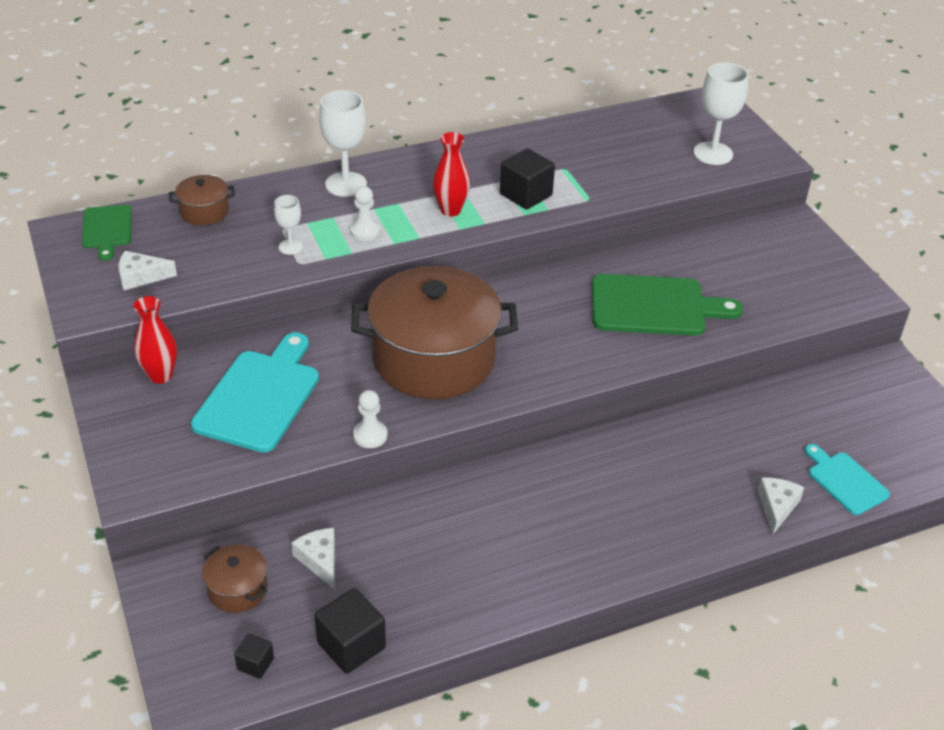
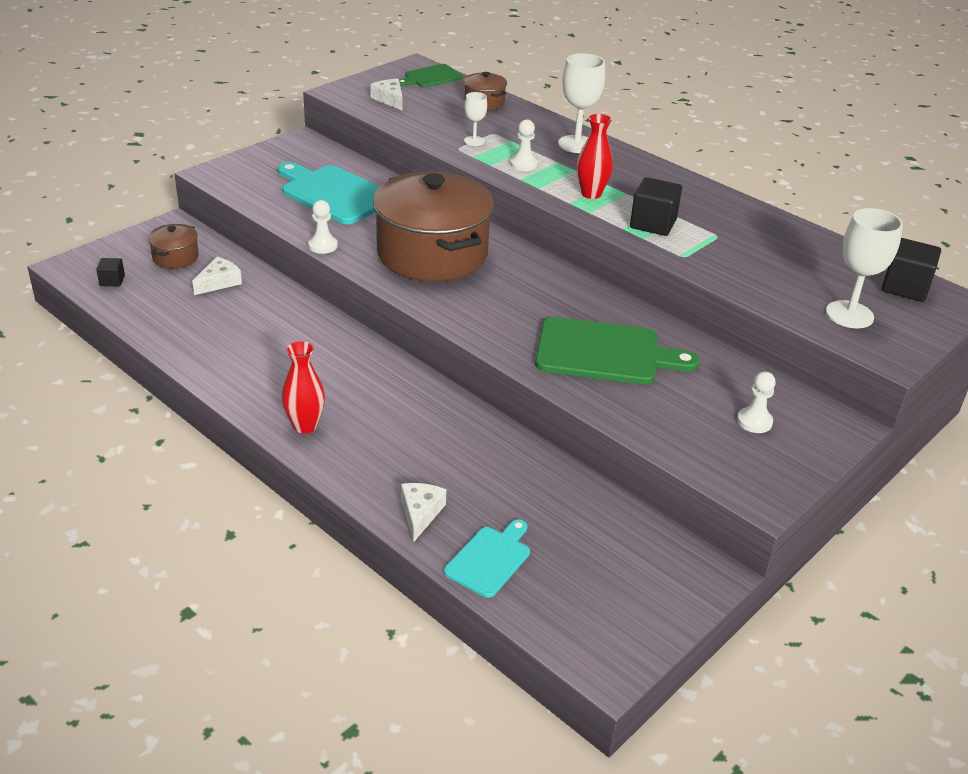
camera: 65 degrees right, 5 degrees down
red vase [133,296,177,384] -> red vase moved to [282,341,325,434]
turquoise cutting board [191,332,319,453] -> turquoise cutting board turned 135 degrees counterclockwise [278,162,380,224]
black cube [314,588,386,674] -> black cube moved to [882,238,941,302]
green cutting board [592,274,743,336] -> green cutting board turned 60 degrees counterclockwise [535,317,700,384]
white cheese [758,477,804,534] -> white cheese turned 75 degrees counterclockwise [401,483,446,543]
none -> white pawn [737,371,776,433]

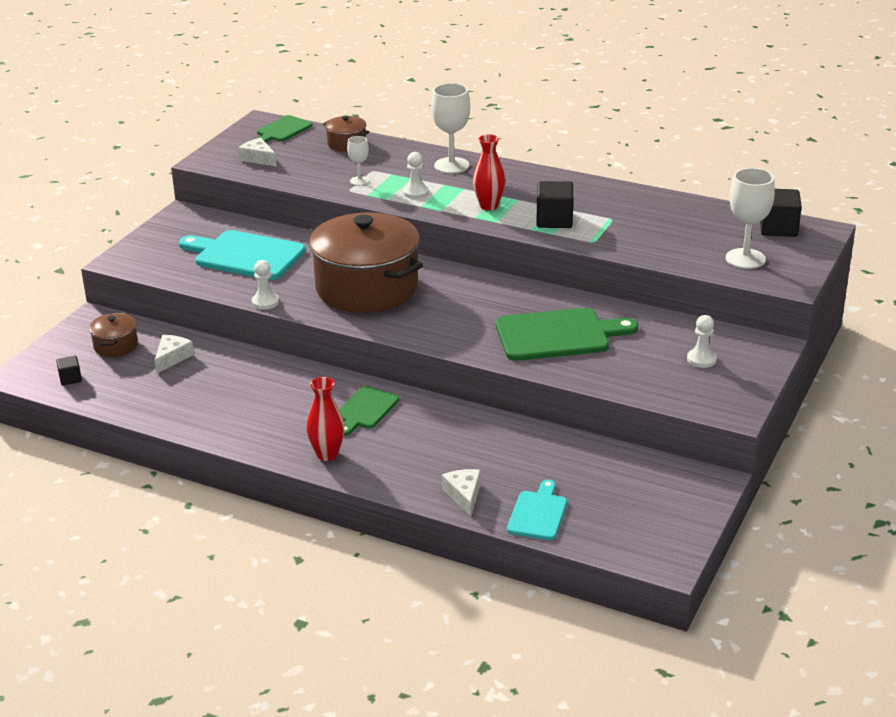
camera: 15 degrees left, 5 degrees down
none -> green cutting board [339,386,399,436]

